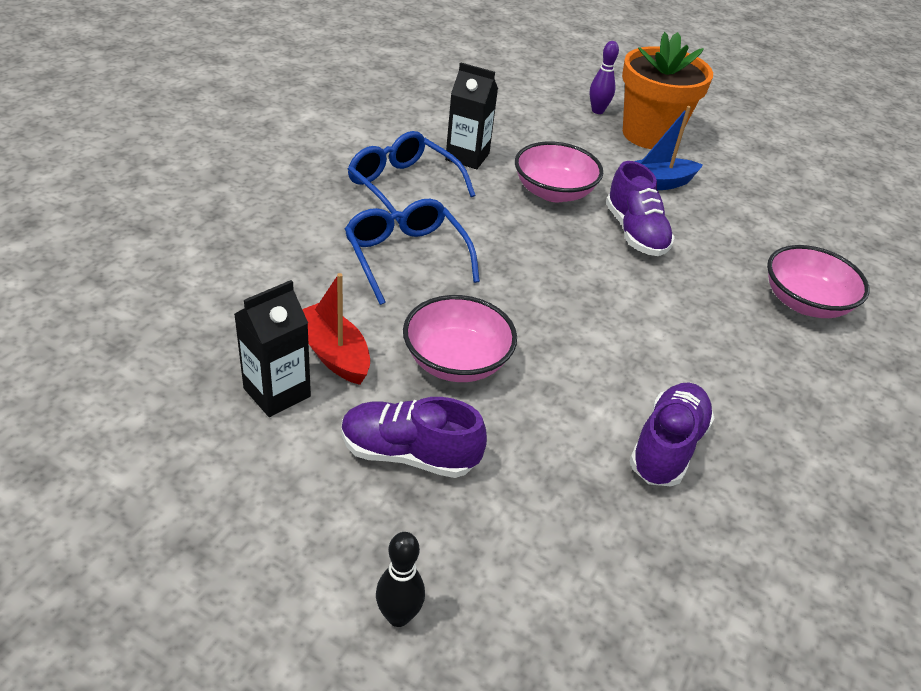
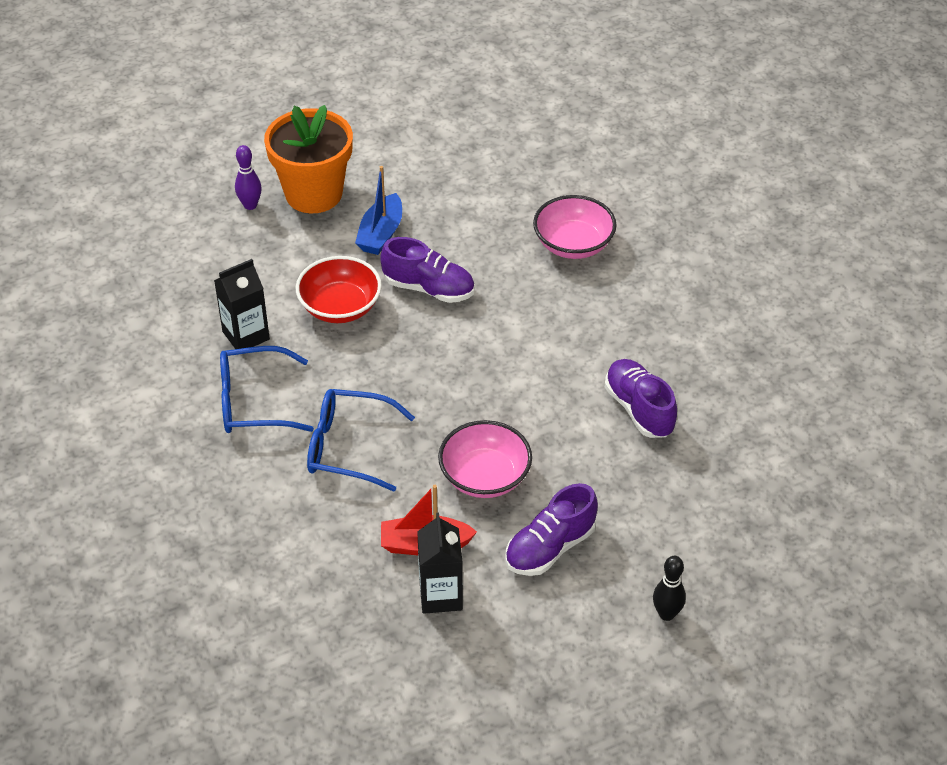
camera: 50 degrees left, 5 degrees up
pink bowl [515,141,603,202] -> red bowl [296,256,382,323]

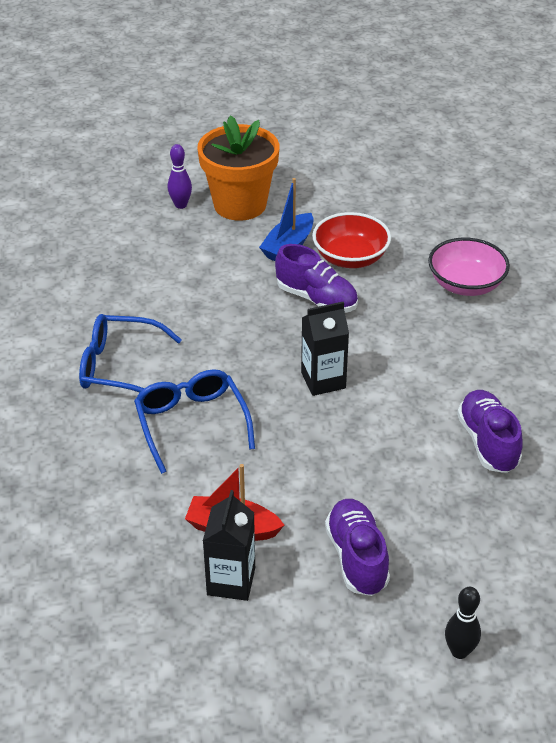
camera: 15 degrees right, 5 degrees down
black carton [214,259,270,349] -> black carton moved to [301,302,349,396]
red bowl [296,256,382,323] -> red bowl moved to [312,212,391,268]
blue glasses [307,389,415,492] -> blue glasses turned 45 degrees clockwise [134,369,255,474]
pink bowl [438,420,532,498] -> none
purple shoe [505,483,598,576] -> purple shoe turned 105 degrees clockwise [325,499,390,596]

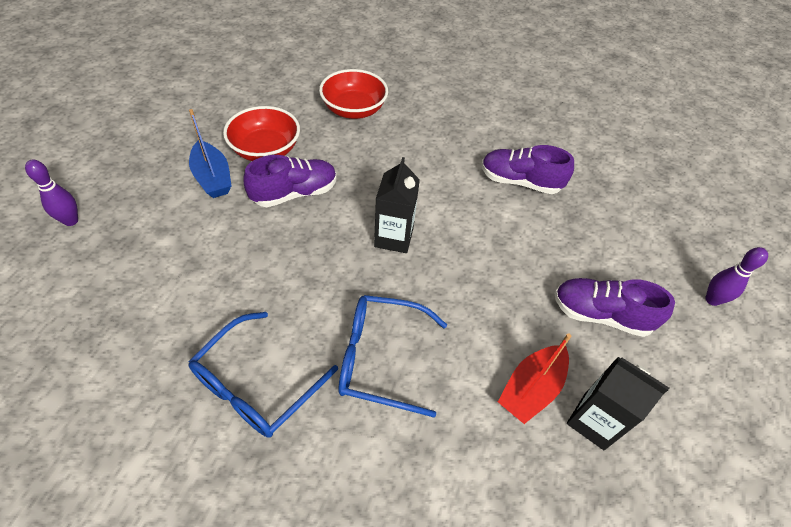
camera: 65 degrees left, 10 degrees up
orange flower pot [197,115,279,221] -> none
pink bowl [428,238,510,296] -> red bowl [319,69,388,119]
black bowling pin [445,587,481,659] -> purple bowling pin [705,247,768,306]

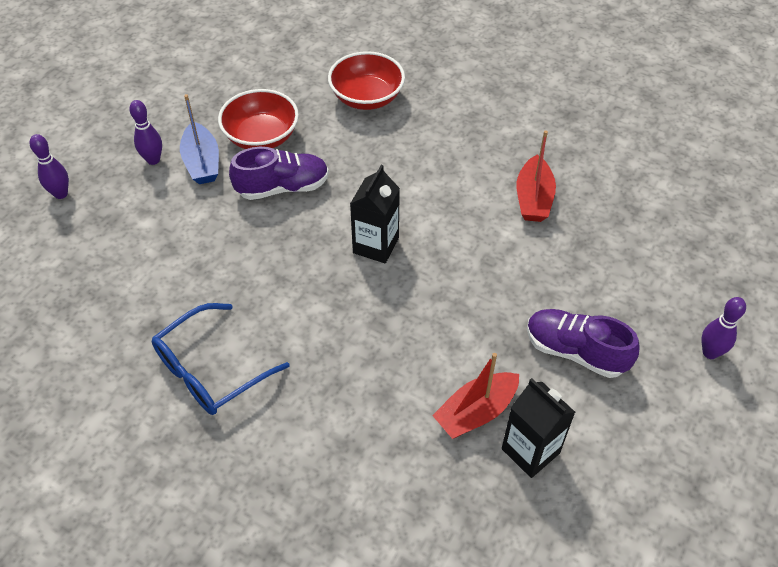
camera: 15 degrees right, 0 degrees up
blue glasses [339,295,447,417] -> none
purple shoe [481,145,574,194] -> red boat [516,130,556,222]
none -> purple bowling pin [129,100,162,165]

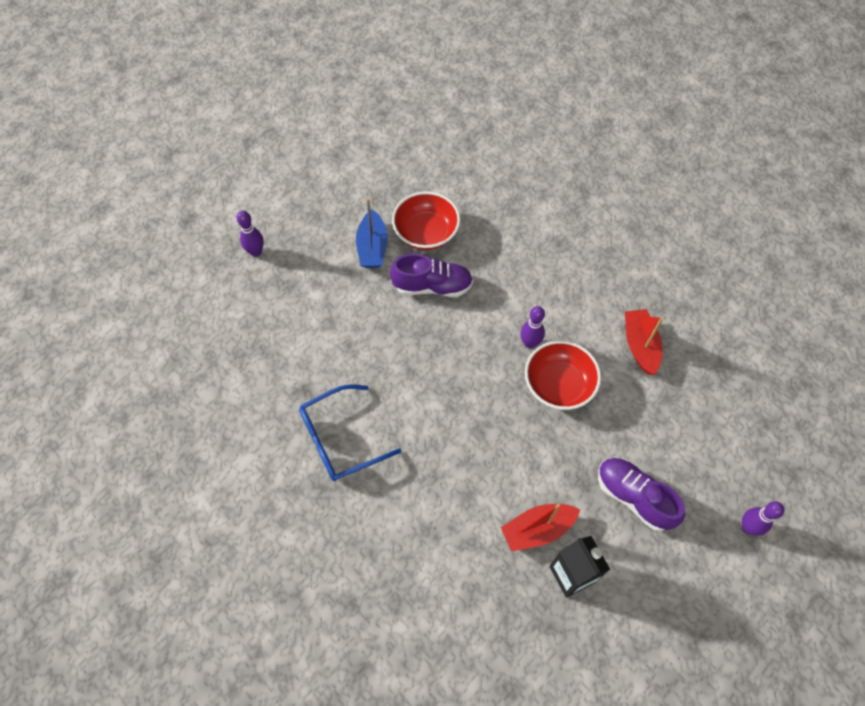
camera: 15 degrees right, 10 degrees up
purple bowling pin [129,100,162,165] -> purple bowling pin moved to [520,306,545,348]
red bowl [328,51,405,110] -> red bowl moved to [525,340,601,410]
black carton [350,165,400,263] -> none
red boat [516,130,556,222] -> red boat turned 150 degrees clockwise [625,309,663,375]

